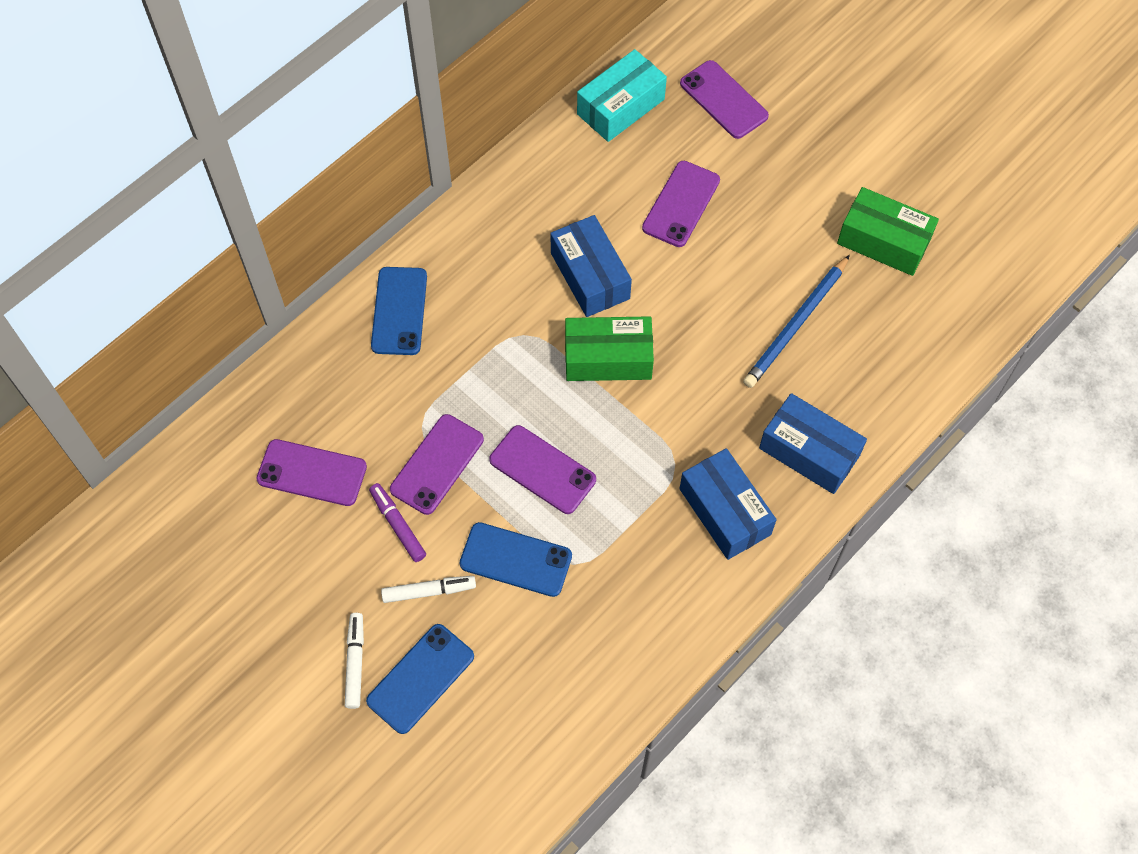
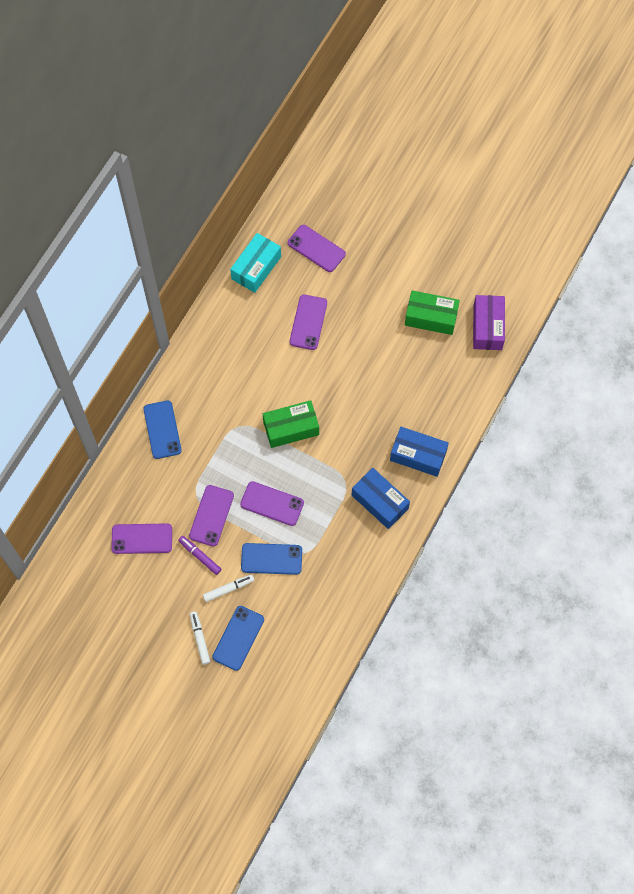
camera: 15 degrees left, 5 degrees up
blue box [550,215,632,317] -> none
blue pencil [743,255,850,388] -> none
none -> purple box [473,295,505,350]

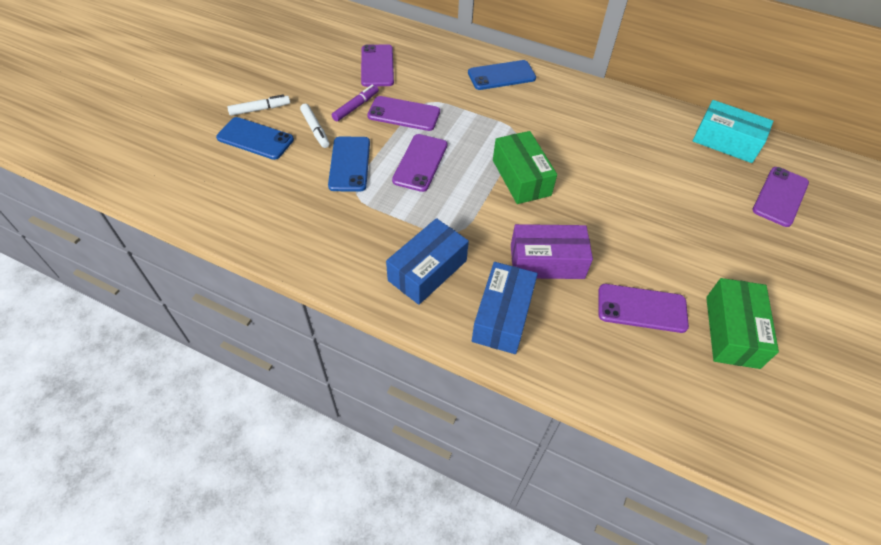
camera: 85 degrees right, 15 degrees down
purple phone [289,295,327,350] -> purple phone moved to [598,284,689,333]
purple box [473,295,505,350] -> purple box moved to [511,224,593,279]

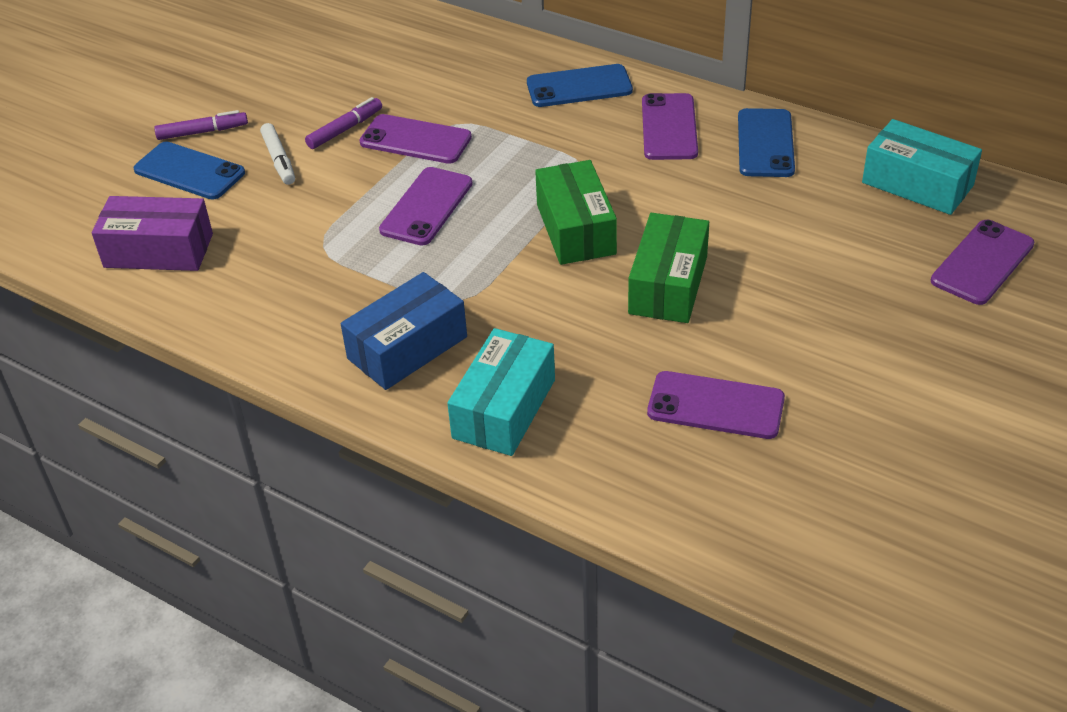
camera: 10 degrees right, 10 degrees down
white marker [227,94,290,116] -> purple marker [154,110,248,140]
blue phone [328,136,370,192] -> blue phone moved to [738,108,795,177]
purple phone [361,44,394,87] -> purple phone moved to [642,93,698,160]
blue box [472,262,538,354] -> turquoise box [447,328,555,456]
purple box [511,224,593,279] -> purple box moved to [92,196,213,271]
green box [706,278,779,369] -> green box moved to [628,213,709,323]

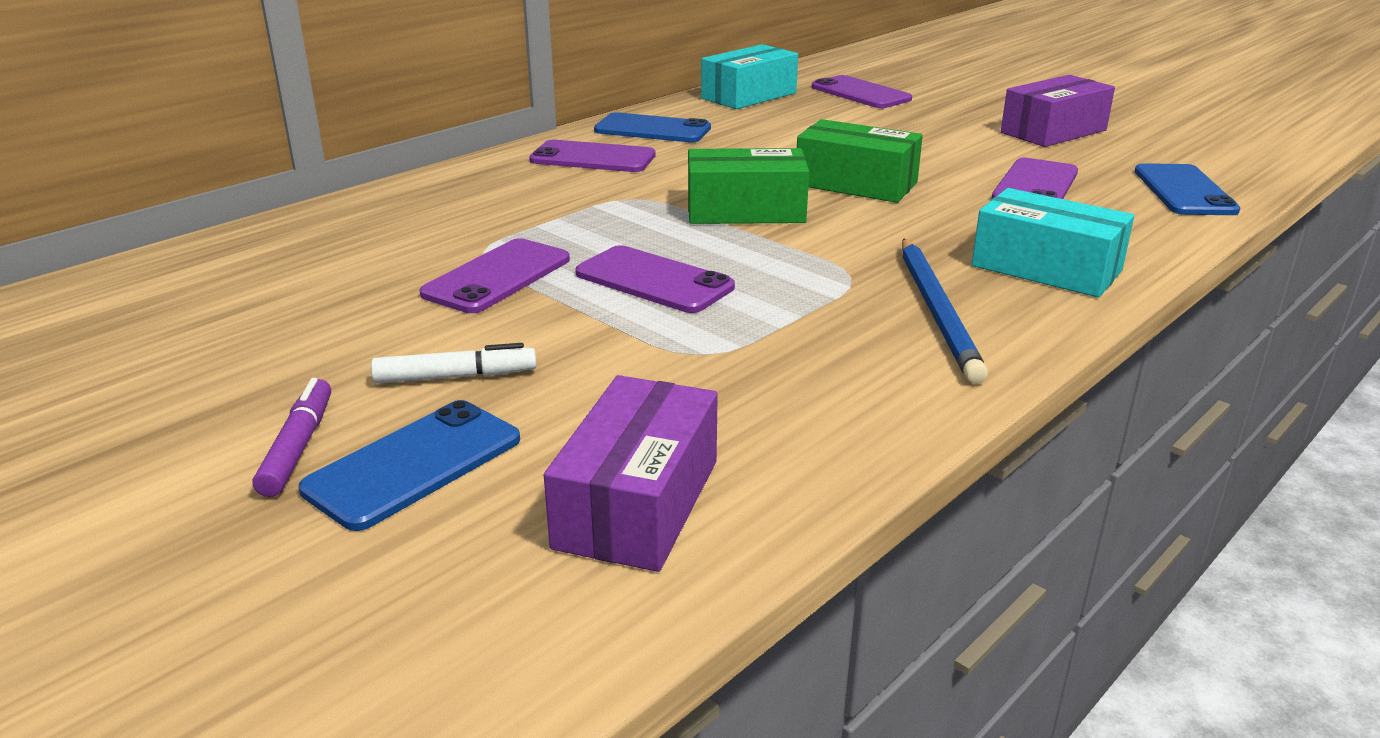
camera: 80 degrees left, 15 degrees down
purple marker [305,97,382,149] -> none
blue box [341,272,467,390] -> blue pencil [902,238,988,384]
blue phone [527,64,633,107] -> blue phone moved to [1134,163,1240,215]
none -> purple box [1001,75,1115,147]

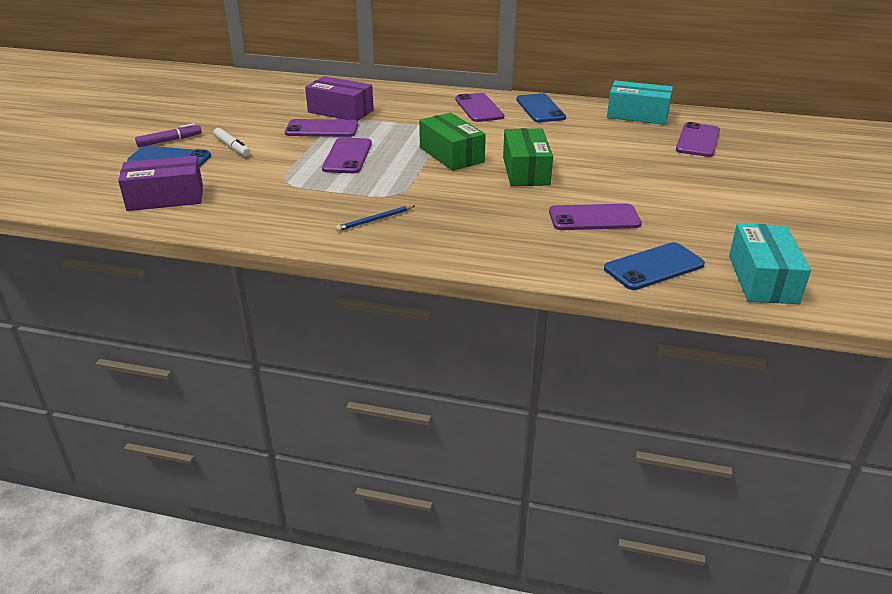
camera: 60 degrees right, 5 degrees up
blue pencil [902,238,988,384] -> blue pencil [335,205,415,231], size x0.54
turquoise box [972,188,1134,298] -> turquoise box moved to [729,223,811,304]
purple box [1001,75,1115,147] -> purple box moved to [305,76,374,121]

